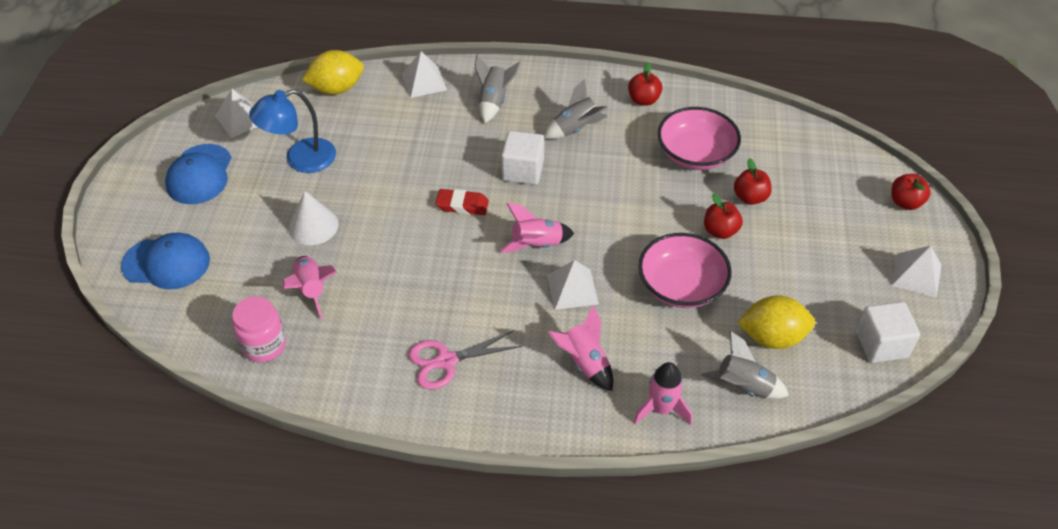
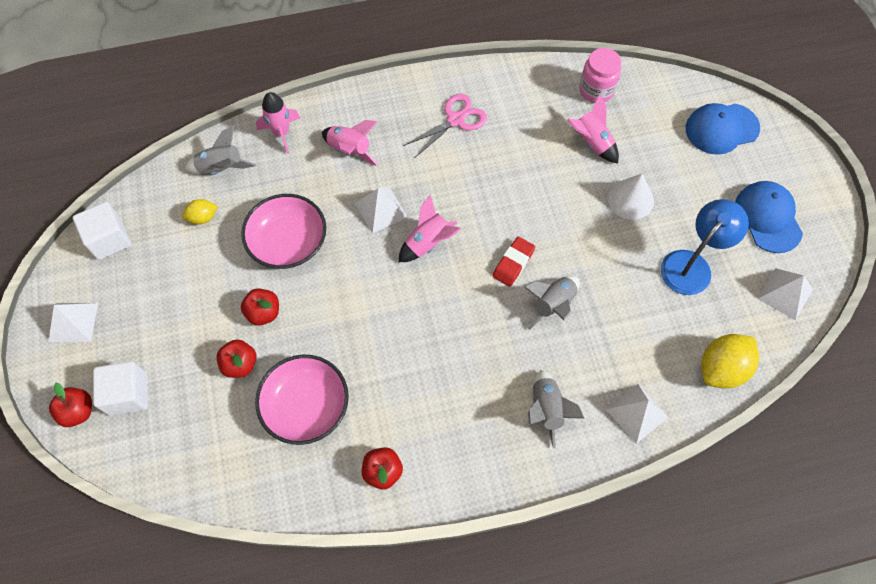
camera: 160 degrees right, 15 degrees up
red eraser [436,189,489,215] -> red eraser turned 45 degrees counterclockwise [493,237,535,287]
white cube [501,131,544,185] -> white cube moved to [93,361,148,416]
grey rocket [544,79,608,139] -> grey rocket moved to [524,276,580,330]
yellow lemon [737,295,815,349] -> yellow lemon [182,199,218,225], size x0.55

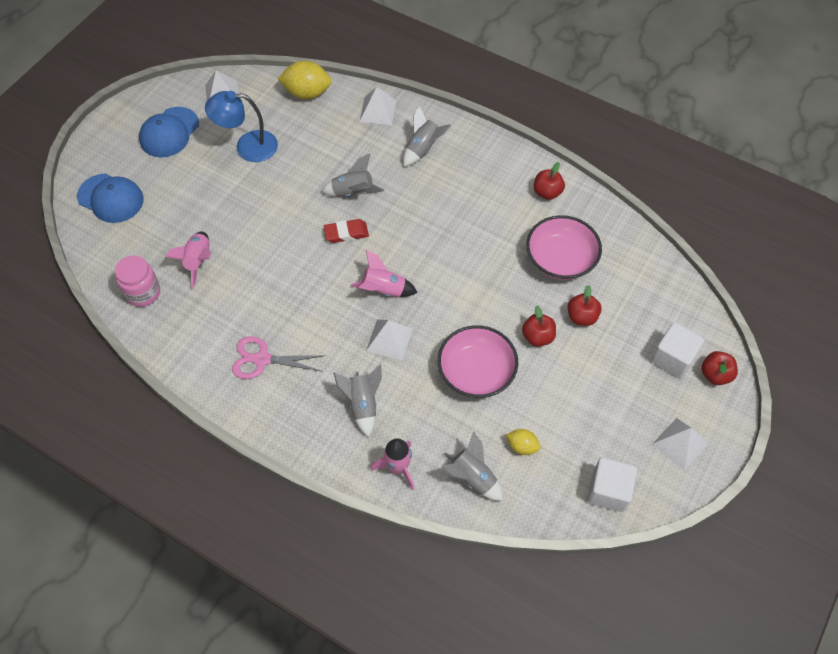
camera: 135 degrees left, 5 degrees down
pink rocket [322,120,379,166] -> grey rocket [333,364,382,437]
white cone [608,174,654,220] -> none

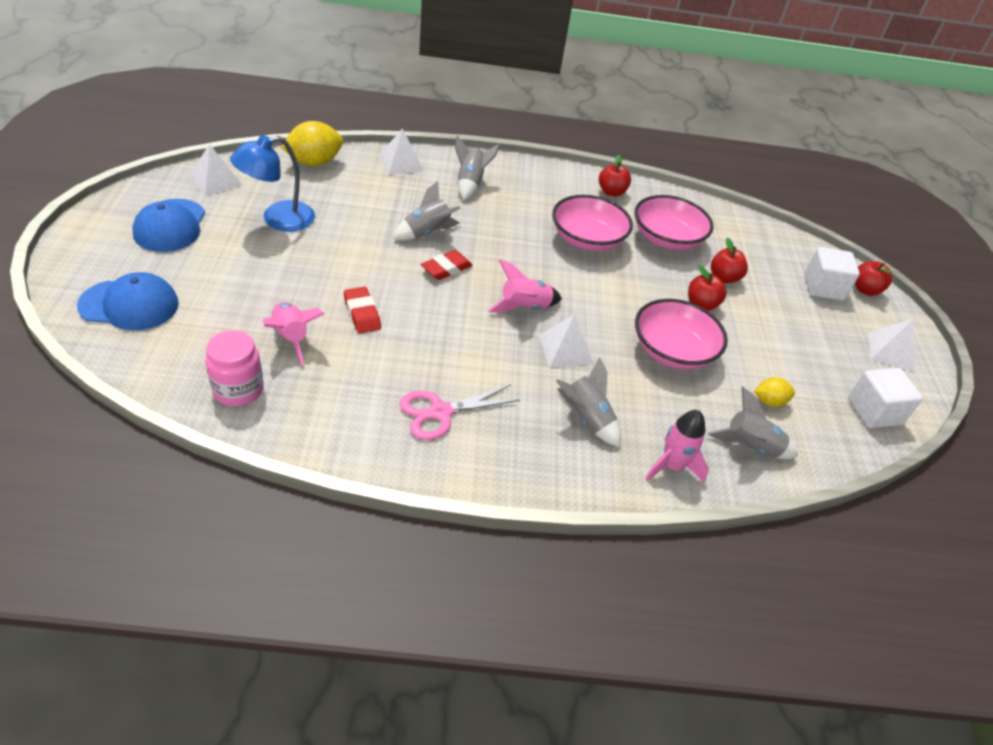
camera: 35 degrees left, 15 degrees down
none -> red eraser [344,287,381,333]
none -> pink bowl [552,195,633,251]

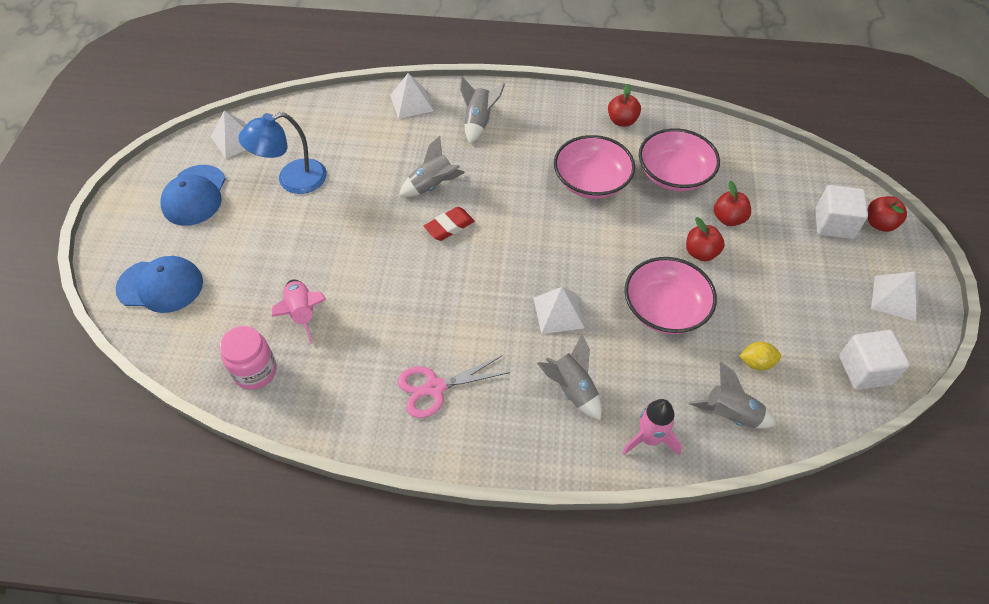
camera: 10 degrees right, 10 degrees up
yellow lemon [281,121,343,166] -> none
red eraser [344,287,381,333] -> none
pink rocket [488,260,562,313] -> none

